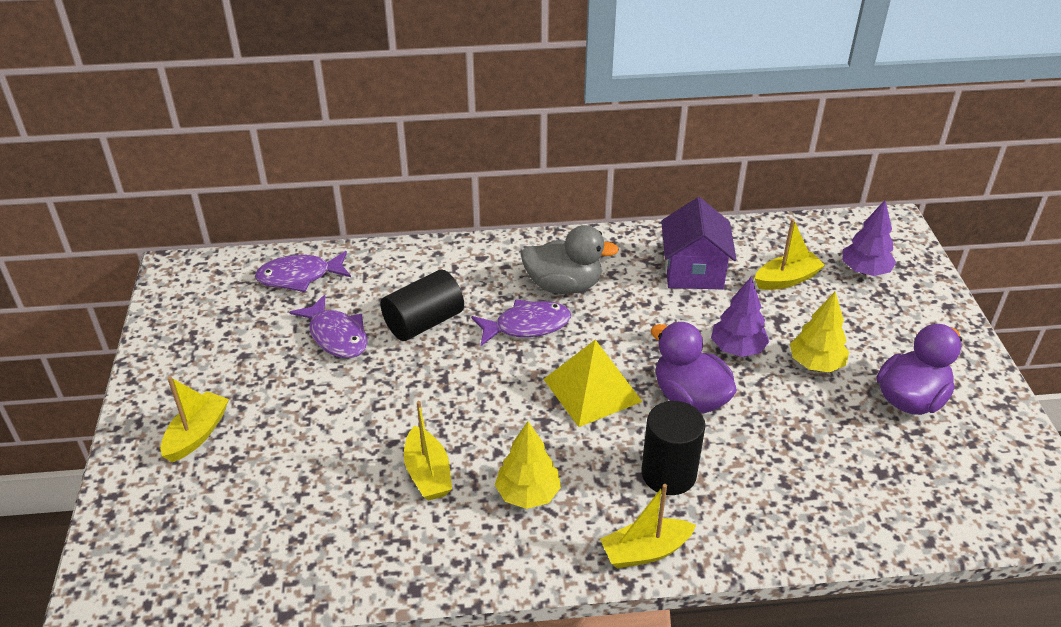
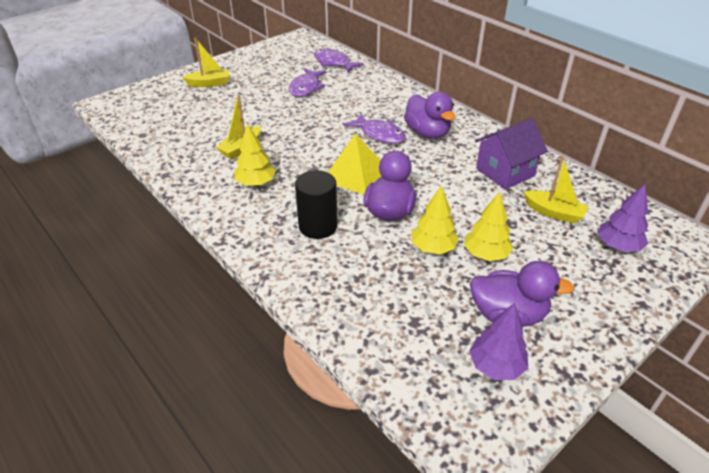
camera: 55 degrees right, 0 degrees up
black cylinder [381,270,464,341] -> none
grey duck [521,225,619,294] -> purple duck [404,92,456,139]
yellow boat [600,484,696,568] -> none
purple tree [711,277,769,357] -> purple tree moved to [469,303,528,380]
none -> yellow tree [411,186,459,254]

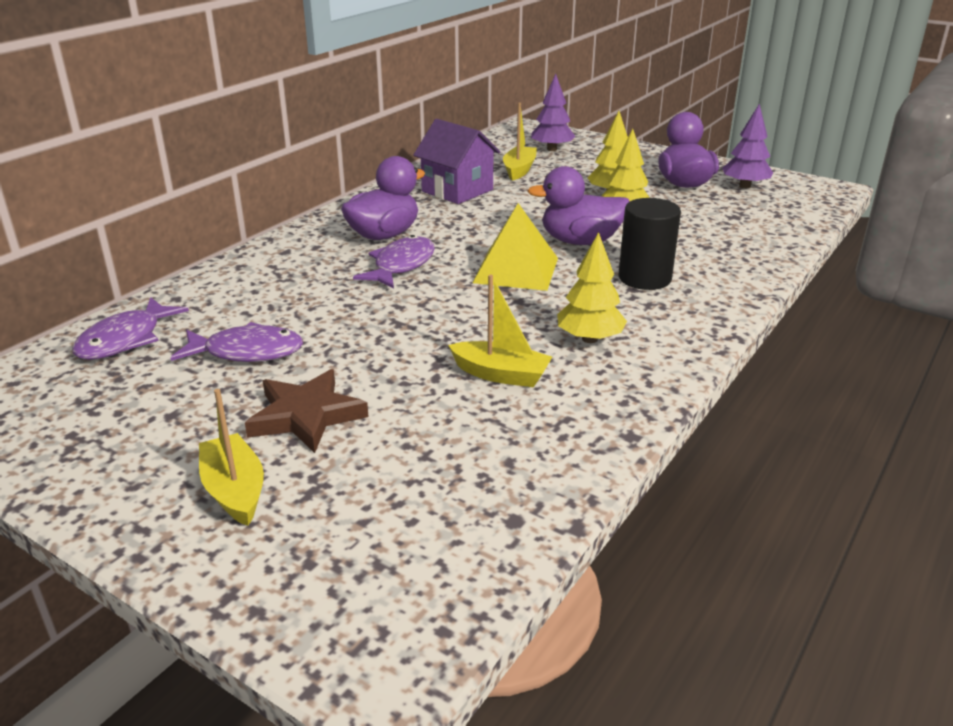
camera: 105 degrees left, 10 degrees down
none -> brown star [245,369,368,453]

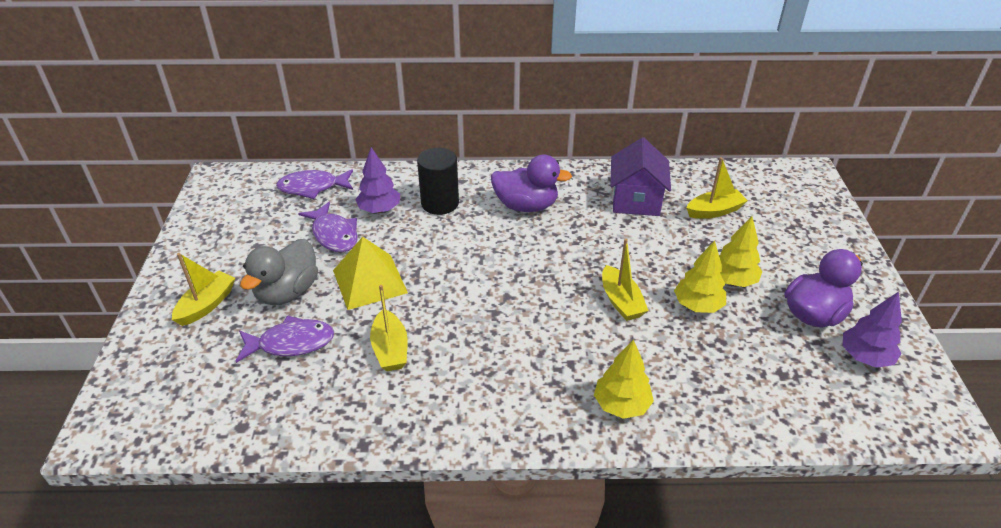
camera: 55 degrees right, 10 degrees up
brown star [245,369,368,453] -> grey duck [240,239,318,305]
purple fish [353,235,435,289] -> purple fish moved to [236,315,334,363]
yellow pyramid [473,203,558,291] -> yellow pyramid moved to [333,237,408,310]
purple duck [527,166,630,245] -> yellow boat [602,238,649,321]
purple tree [531,74,576,151] -> purple tree moved to [355,147,400,213]
yellow tree [557,232,627,343] -> yellow tree moved to [594,339,654,419]
black cylinder [619,198,681,290] -> black cylinder moved to [417,148,459,215]

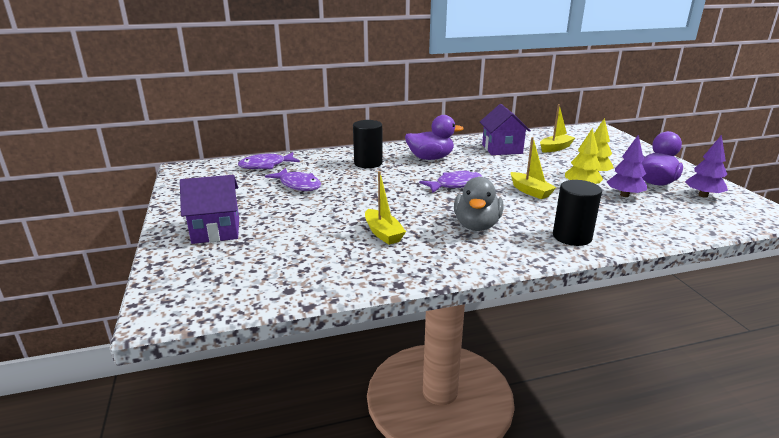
camera: 15 degrees left, 15 degrees down
yellow boat [172,253,235,326] -> purple house [180,175,239,244]
purple fish [236,315,334,363] -> purple fish moved to [419,170,482,193]
grey duck [240,239,318,305] -> grey duck moved to [454,177,504,231]
yellow pyramid [333,237,408,310] -> none
purple tree [355,147,400,213] -> purple tree moved to [607,135,647,197]
yellow tree [594,339,654,419] -> black cylinder [553,180,602,246]

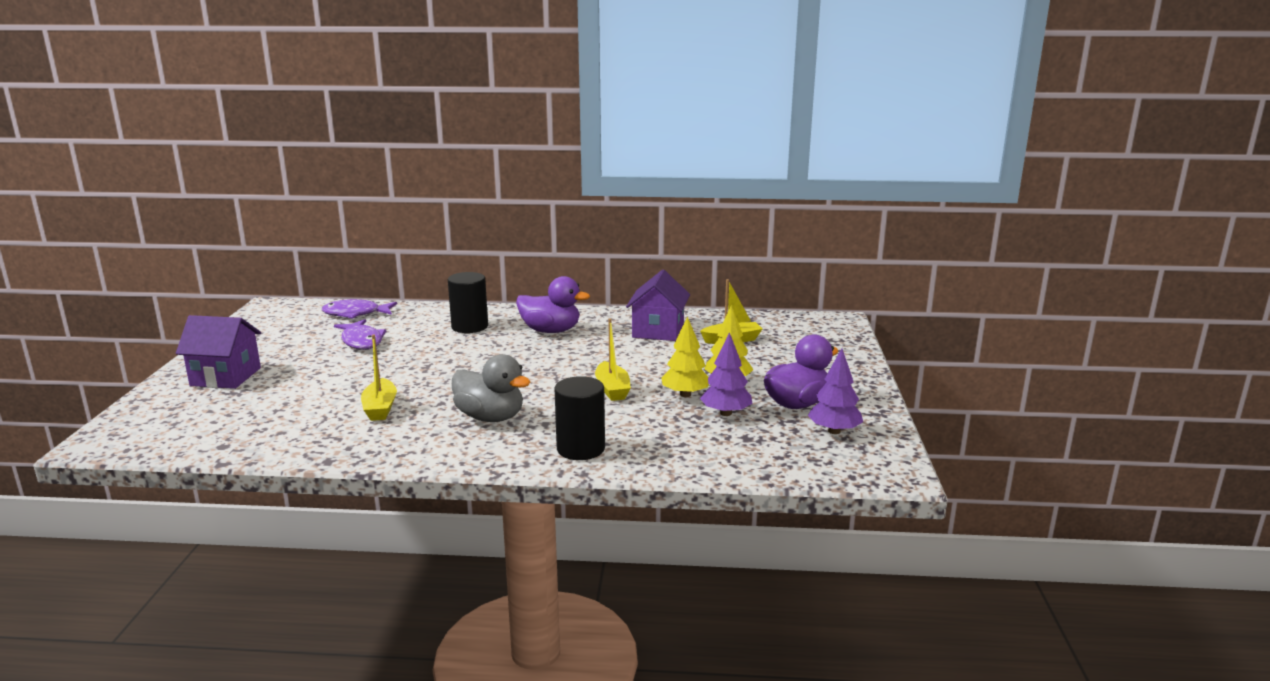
camera: 20 degrees right, 5 degrees down
purple fish [419,170,482,193] -> none
grey duck [454,177,504,231] -> grey duck turned 90 degrees counterclockwise [452,354,530,422]

